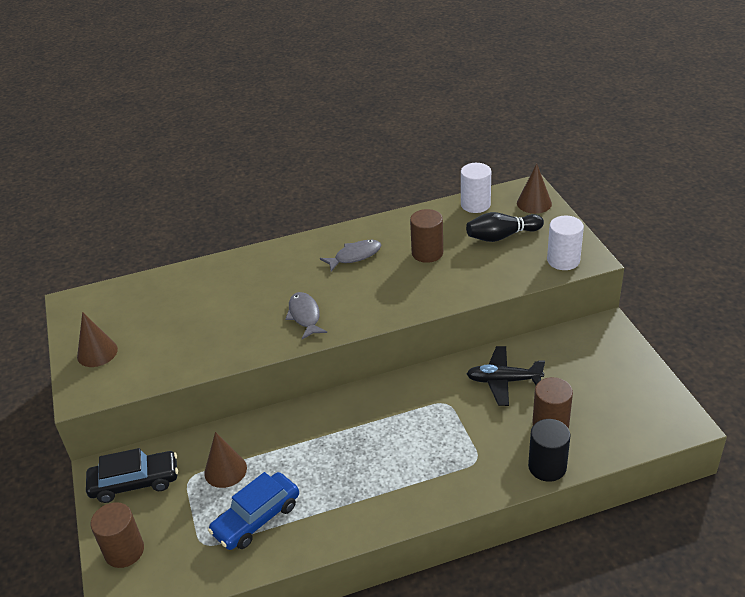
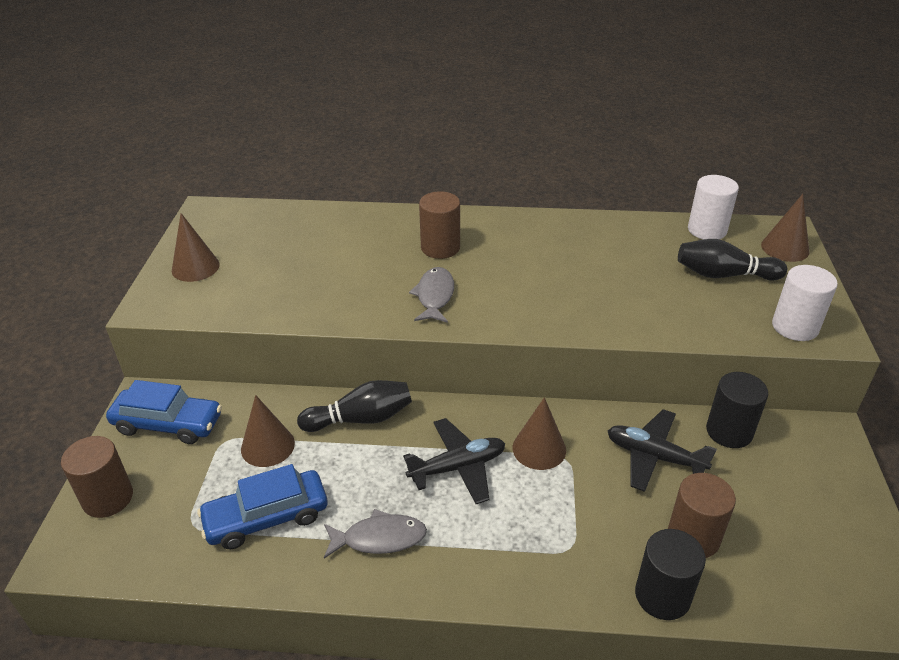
camera: 20 degrees right, 0 degrees up
black car [86,448,178,503] -> blue car [106,380,222,444]
grey fish [320,240,381,272] -> grey fish moved to [324,509,427,559]
brown cylinder [410,209,443,263] -> brown cylinder moved to [419,191,460,259]
none -> black bowling pin [297,380,412,432]
none -> black plane [403,418,505,504]
none -> brown cone [513,397,566,470]
none -> black cylinder [706,372,768,448]

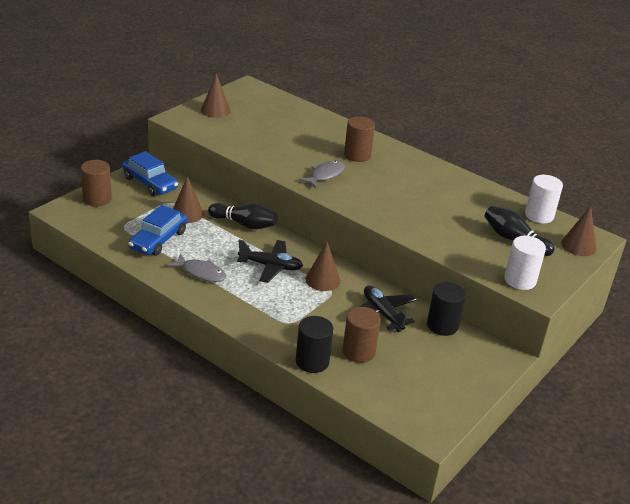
camera: 30 degrees right, 5 degrees down
blue car [197,464,328,549] -> blue car turned 75 degrees counterclockwise [128,205,187,256]

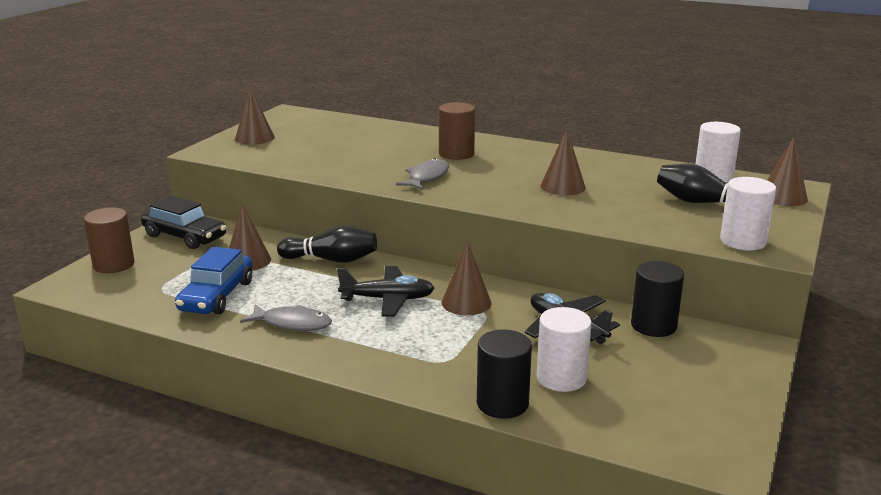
camera: 10 degrees left, 10 degrees down
blue car [122,151,178,196] -> black car [141,196,226,249]
brown cylinder [342,307,381,363] -> white cylinder [537,307,592,392]
none -> brown cone [540,128,586,195]

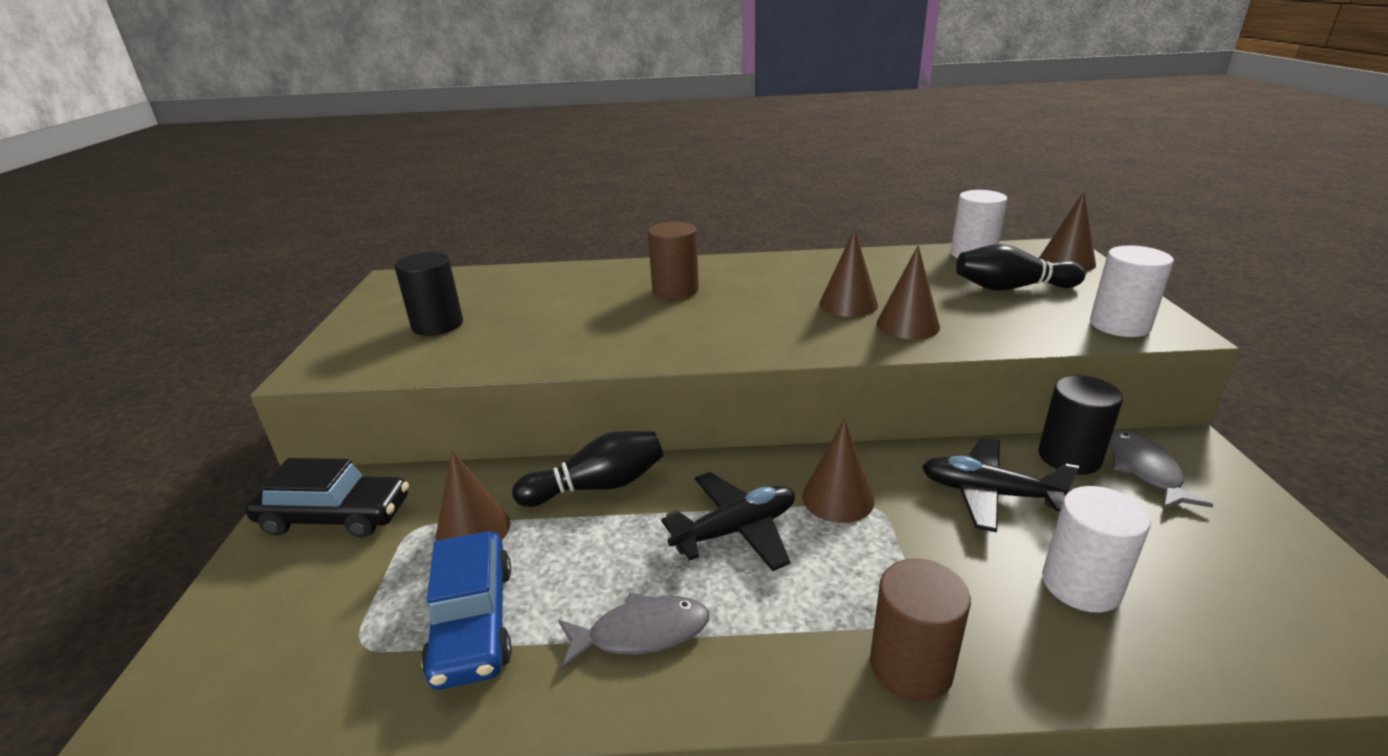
camera: 25 degrees left, 5 degrees up
brown cylinder [84,208,135,273] -> brown cylinder moved to [870,559,971,702]
brown cone [235,86,275,145] -> brown cone moved to [876,245,940,339]
grey fish [396,158,449,190] -> grey fish moved to [1109,430,1213,509]
black cylinder [477,329,532,419] -> black cylinder moved to [395,252,463,336]

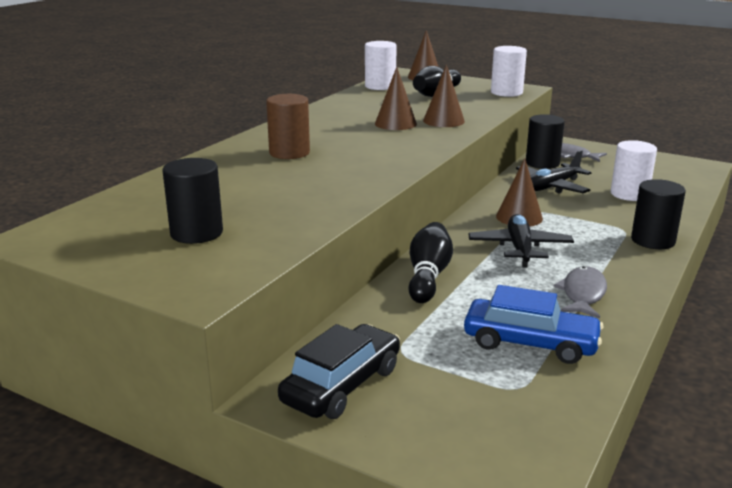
camera: 60 degrees left, 5 degrees down
brown cone [436,450,510,541] -> none
brown cylinder [870,559,971,702] -> black cylinder [631,179,686,249]

